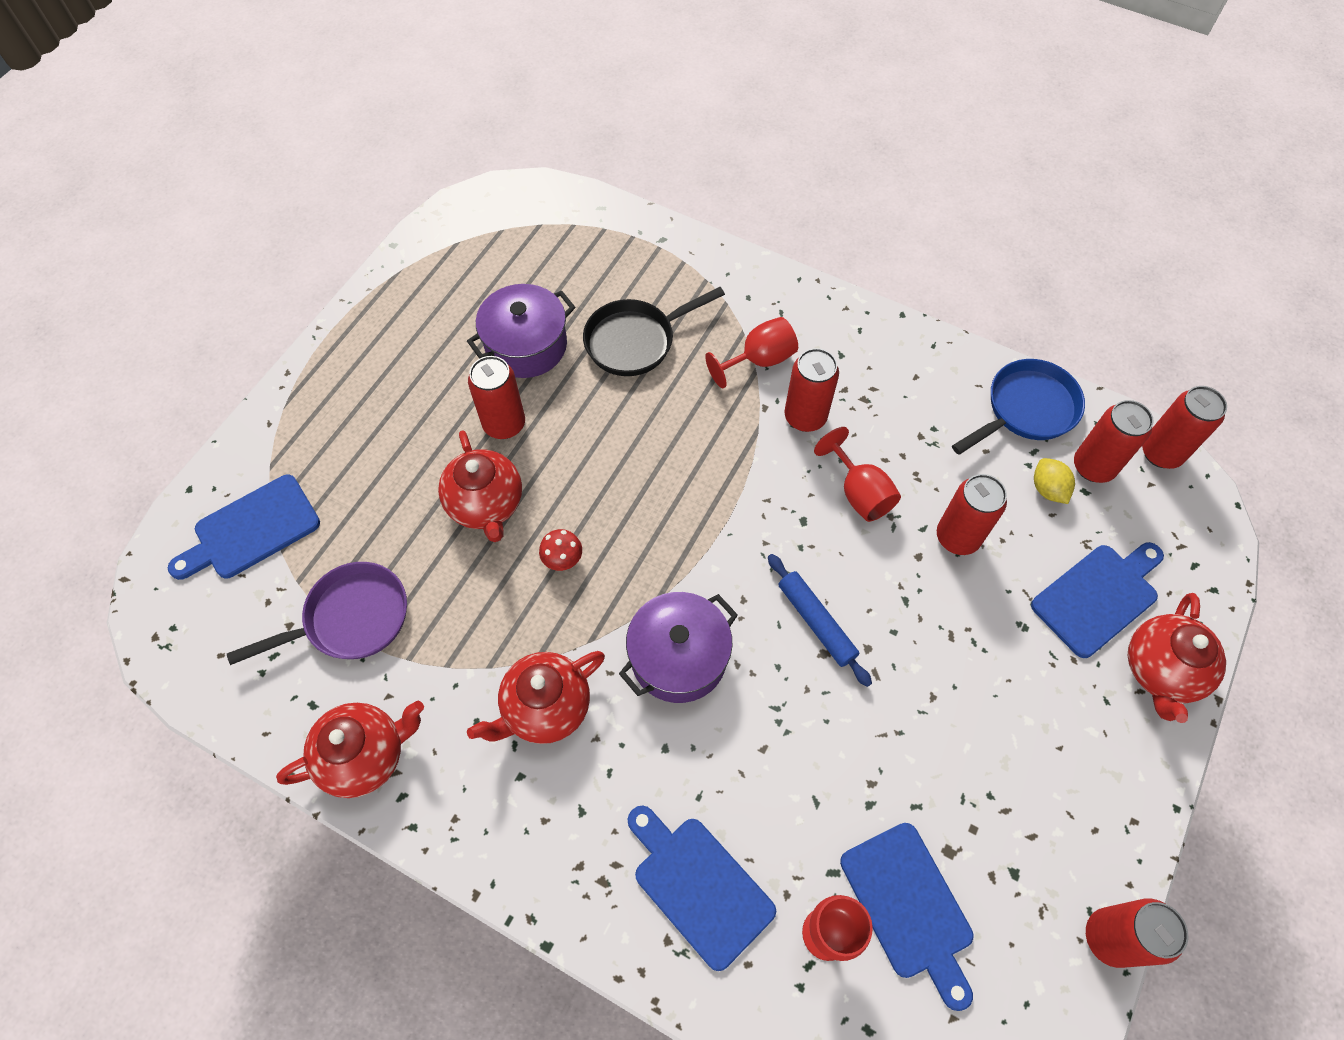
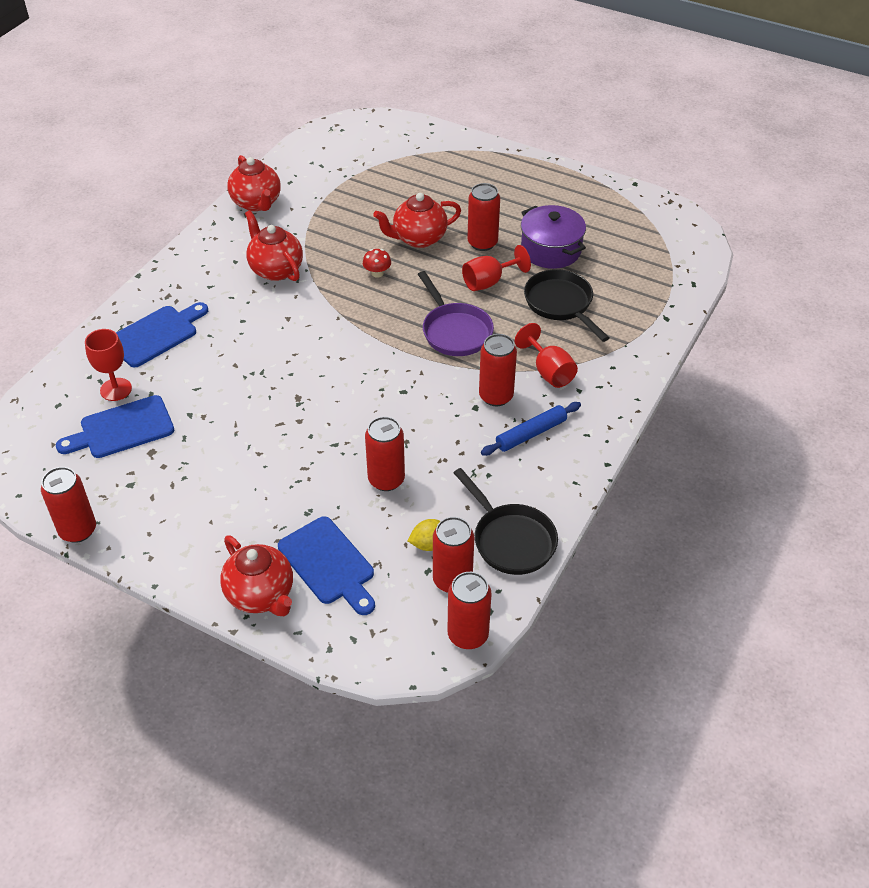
camera: 90 degrees right, 15 degrees down
blue cutting board [168,475,320,580] -> none
purple pan [227,562,407,665] -> purple pan moved to [418,271,494,356]
purple pot [619,592,738,703] -> none
blue rolling pin [768,554,872,687] -> blue rolling pin moved to [481,402,581,456]
red goblet [814,427,901,522] -> red goblet moved to [462,245,531,291]
blue pan [952,359,1085,455] -> black pan [454,468,558,575]
red teapot [1128,593,1226,723] -> red teapot turned 150 degrees counterclockwise [220,536,293,616]

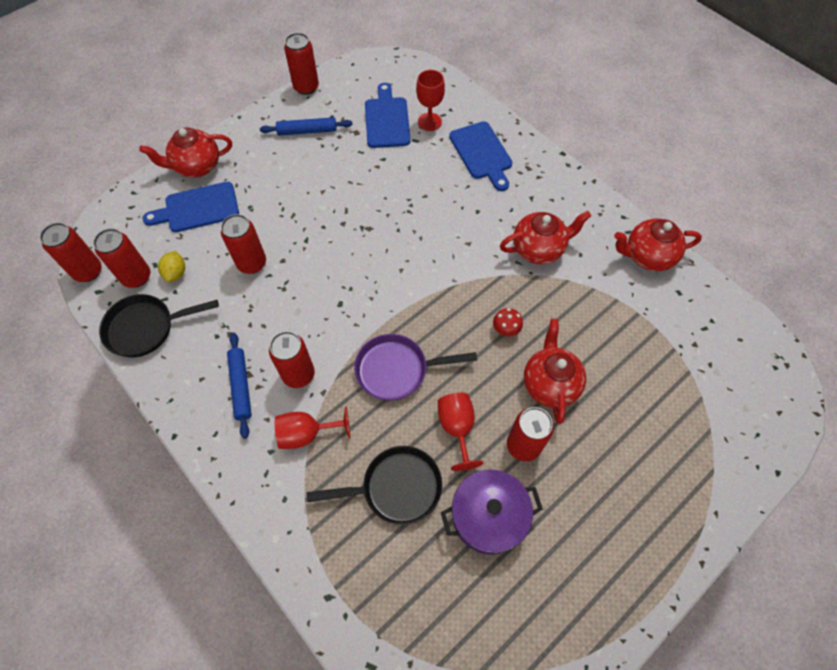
camera: 110 degrees right, 15 degrees up
none -> blue rolling pin [260,117,353,135]

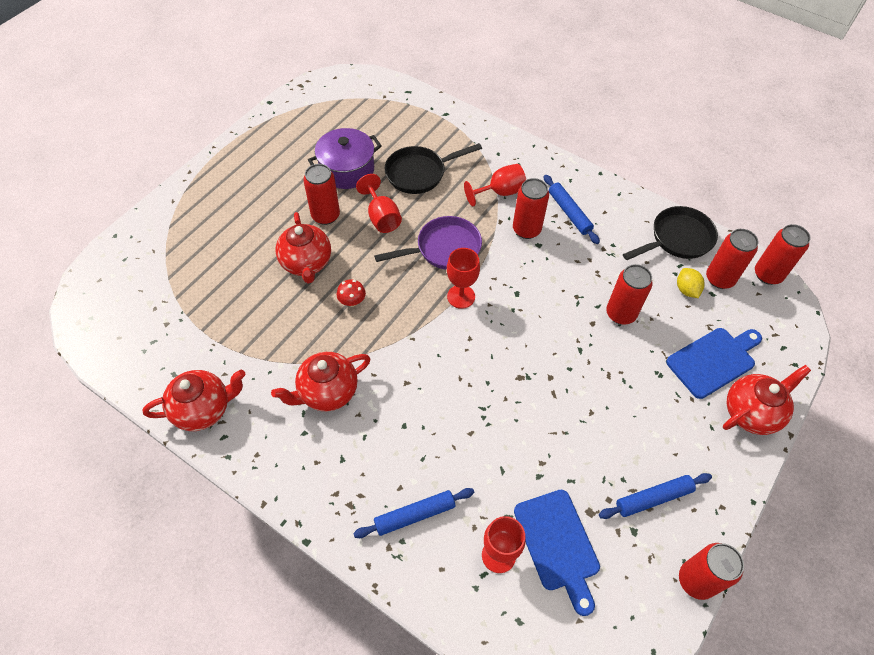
camera: 165 degrees right, 5 degrees down
blue cutting board [449,121,512,191] -> blue rolling pin [353,488,474,538]
none -> red goblet [447,248,480,309]

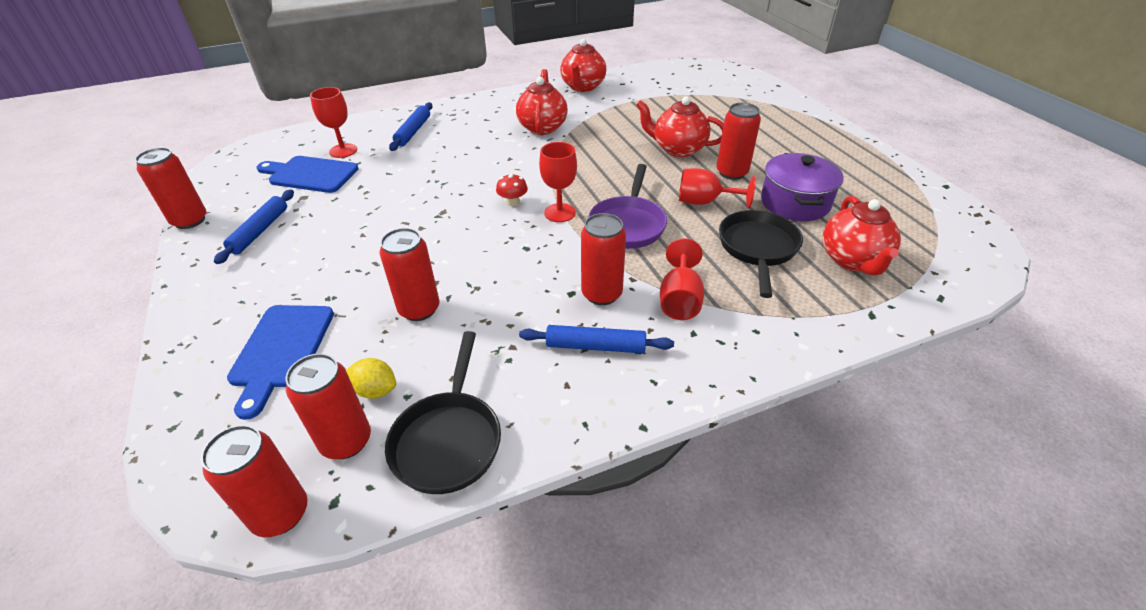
camera: 125 degrees right, 15 degrees down
red mushroom [337,279,366,307] -> red mushroom moved to [496,173,528,206]
red teapot [723,365,811,435] -> red teapot moved to [822,196,901,275]

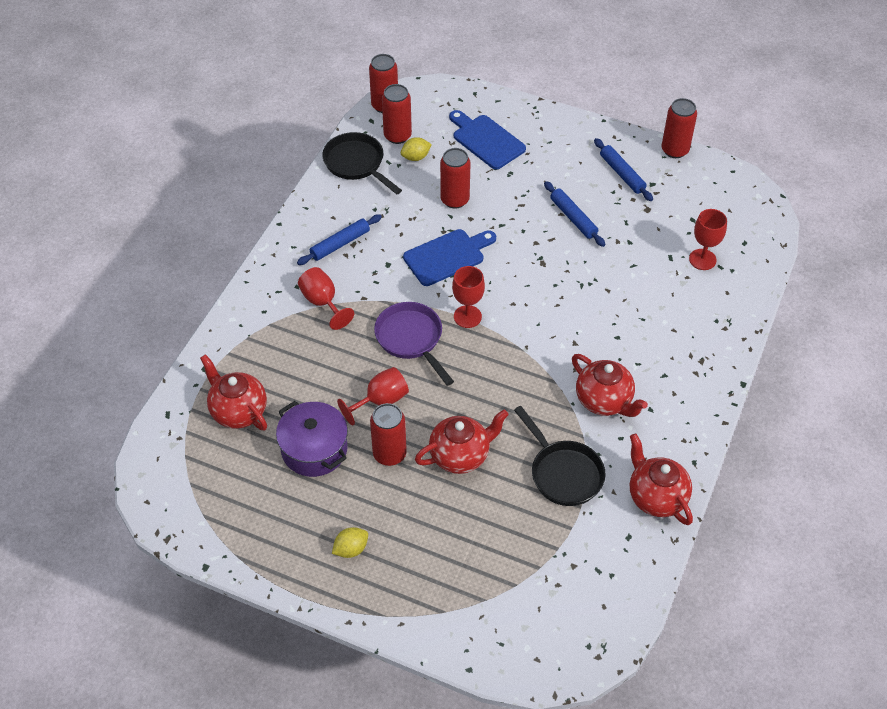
camera: 135 degrees right, 10 degrees up
blue cutting board [257,156,359,193] -> blue cutting board moved to [403,229,496,286]
blue rolling pin [389,102,433,151] -> blue rolling pin moved to [544,181,605,247]
red mushroom [496,173,528,206] -> none
red can [581,213,626,305] -> none
black pan [719,210,803,298] -> black pan moved to [514,406,606,506]
none -> yellow lemon [332,527,368,558]

